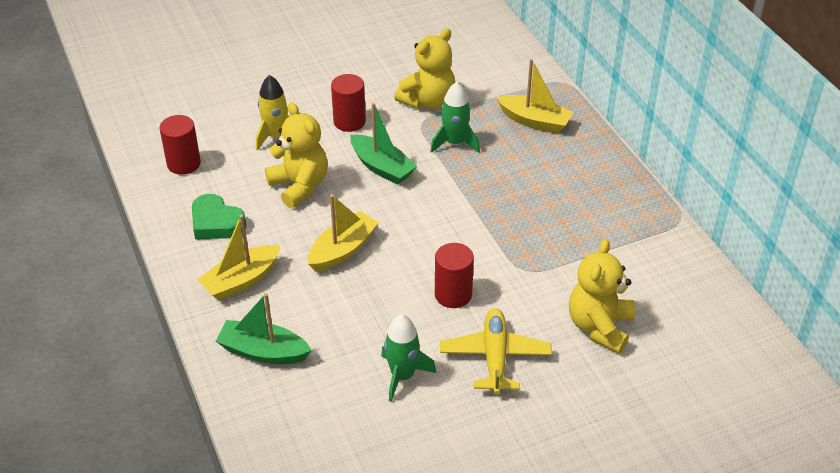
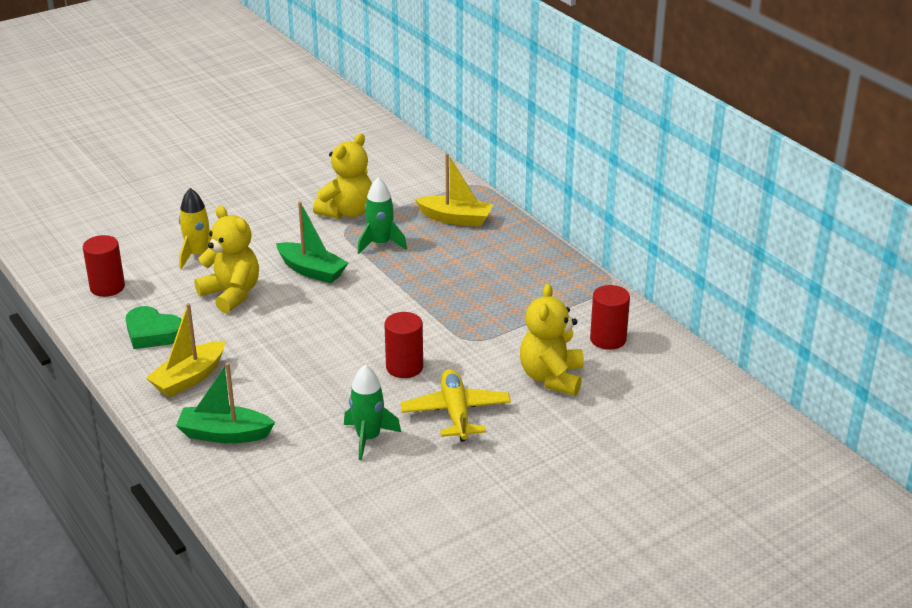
camera: 10 degrees left, 10 degrees down
yellow boat [308,194,379,272] -> none
red cylinder [331,74,366,132] -> red cylinder moved to [590,285,630,350]

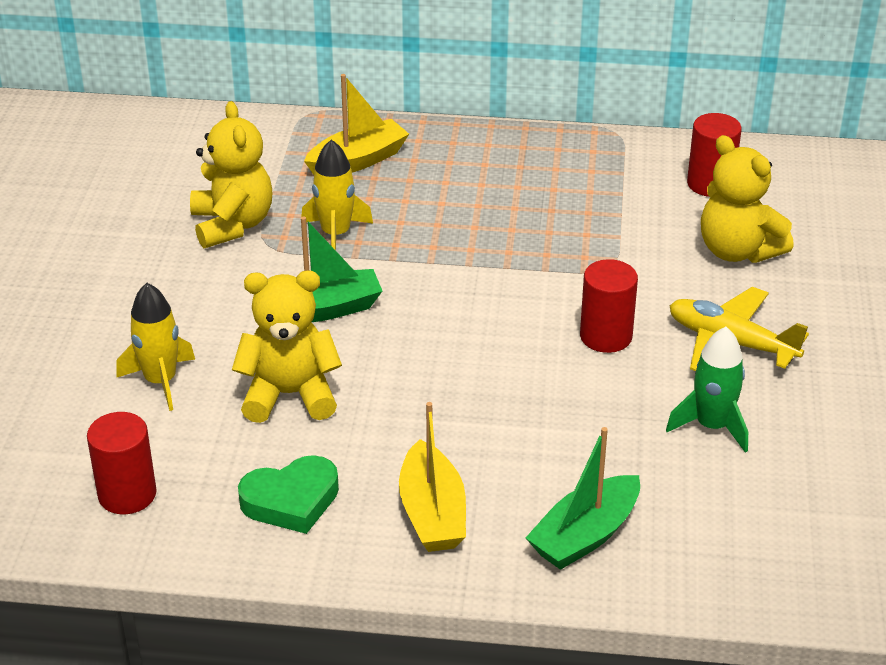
camera: 50 degrees left, 5 degrees up
green rocket [358,177,407,254] -> yellow rocket [301,139,373,250]

